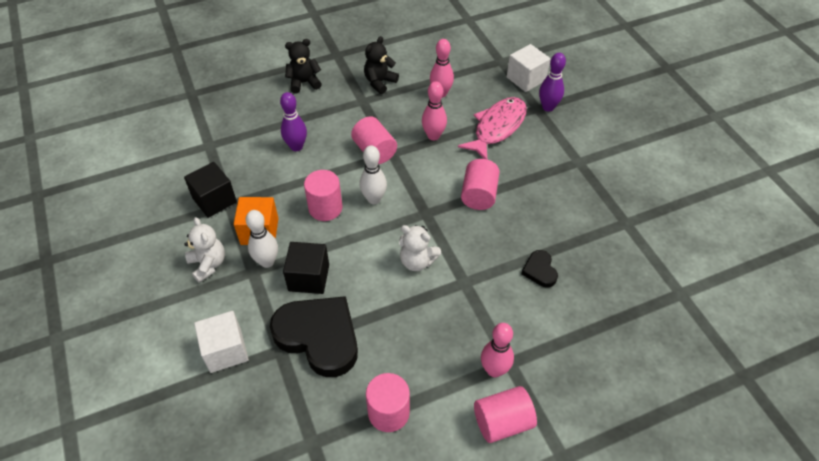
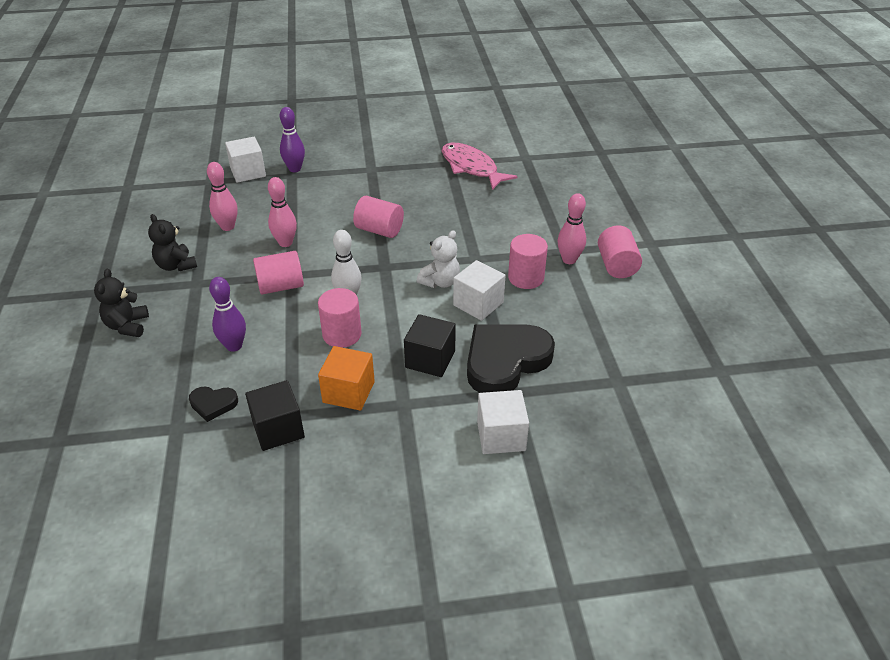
camera: 75 degrees left, 10 degrees down
white teddy bear [185,217,225,283] -> none
white bowling pin [246,210,278,268] -> none
pink cylinder [366,373,410,432] -> pink cylinder moved to [508,234,548,289]
pink fish [458,97,527,159] -> pink fish moved to [442,143,518,190]
black heart [521,250,558,287] -> black heart moved to [189,387,238,422]
none -> white cube [453,260,506,321]

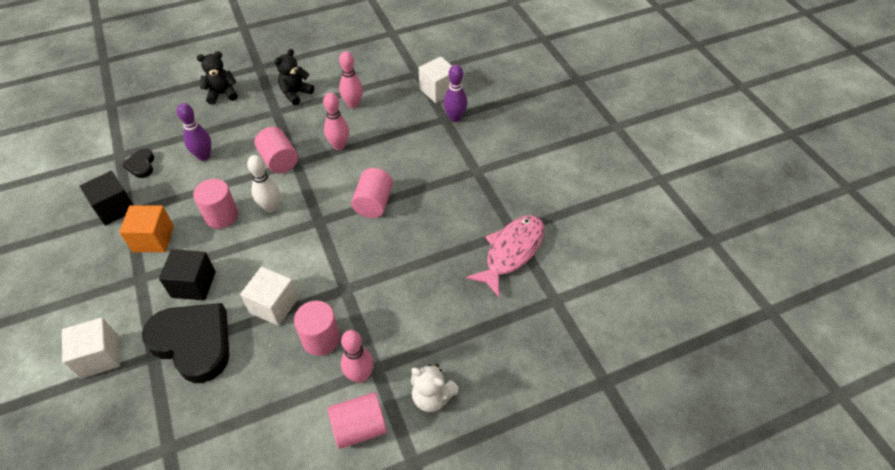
camera: 75 degrees right, 10 degrees up
white teddy bear [417,230,460,288] -> white teddy bear moved to [411,364,459,412]

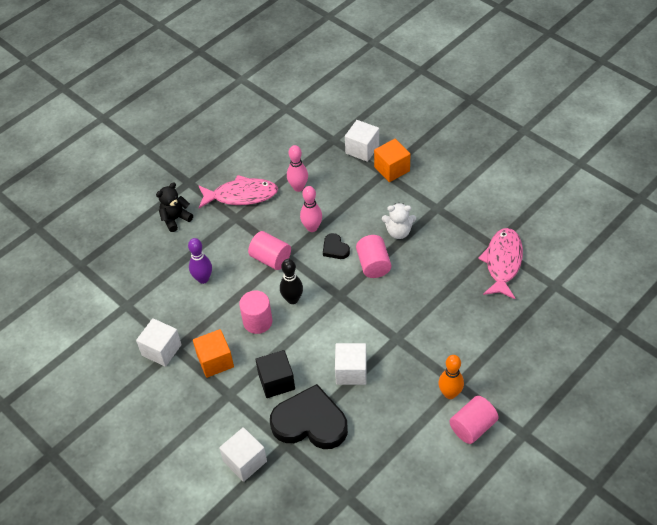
camera: 20 degrees left, 0 degrees up
black cube [80,171,133,226] -> white cube [136,318,182,367]
black heart [122,149,154,178] -> black heart moved to [323,233,350,259]
white bowling pin [247,155,280,213] -> black bowling pin [280,259,303,304]
black teddy bear [274,49,314,105] -> pink fish [198,175,278,208]
pink cylinder [294,301,340,356] -> none
pink bowling pin [341,330,374,383] -> orange bowling pin [438,355,464,399]
white teddy bear [411,364,459,412] -> white teddy bear moved to [382,203,416,239]
purple bowling pin [444,65,467,122] -> orange cube [374,139,411,182]

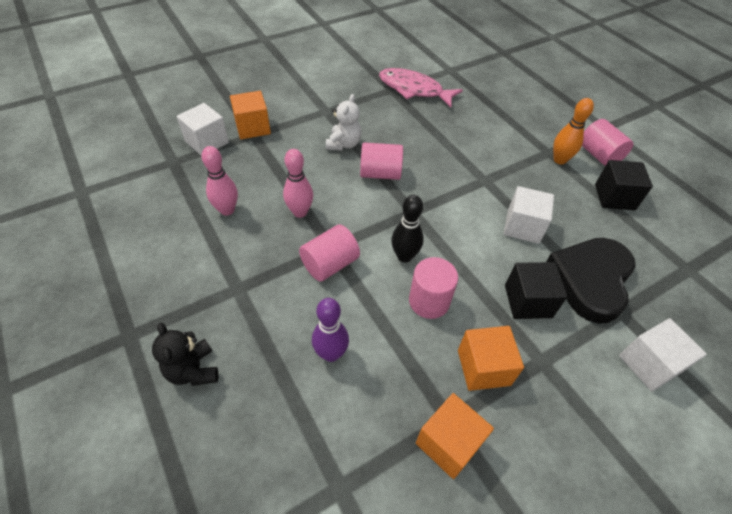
camera: 80 degrees left, 0 degrees up
white cube [136,318,182,367] -> orange cube [416,393,494,479]
pink fish [198,175,278,208] -> none
black heart [323,233,350,259] -> none
none -> black cube [595,160,653,210]

